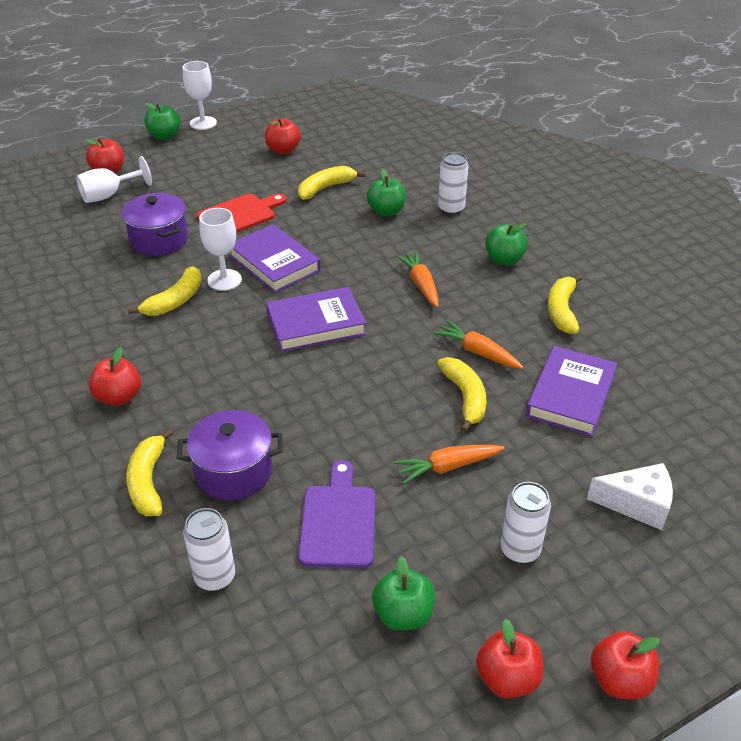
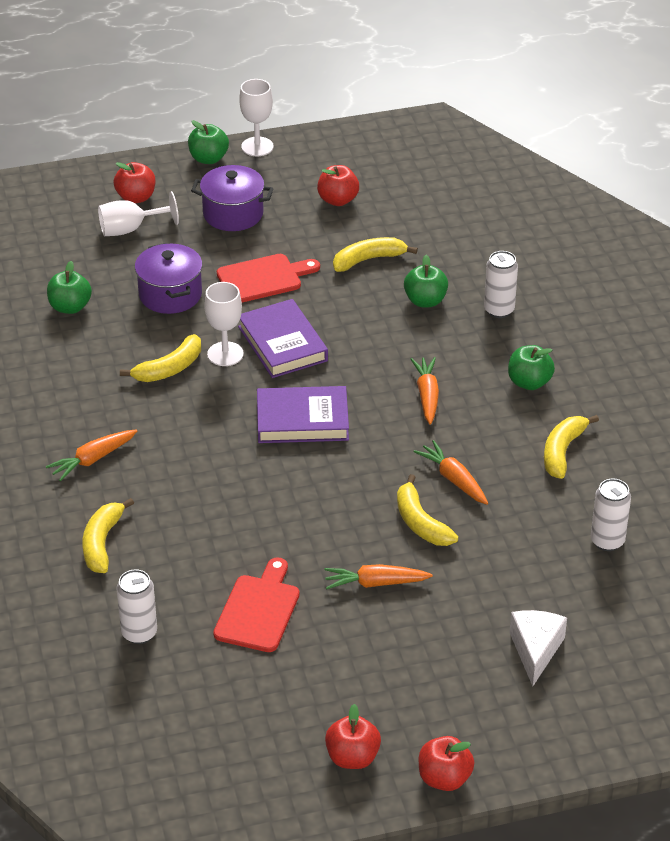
camera: 15 degrees right, 0 degrees up
red apple [89,347,141,406] -> orange carrot [46,429,137,482]
purple pot [177,410,283,500] -> purple pot moved to [191,165,274,231]
purple cutting board [298,460,376,568] -> red cutting board [213,557,299,652]
green apple [372,556,435,631] -> green apple moved to [47,261,92,314]
yellow banana [437,357,486,433] -> yellow banana turned 150 degrees clockwise [397,474,458,546]
white can [501,482,551,564] -> white can moved to [591,479,631,551]
purple book [526,346,617,437] -> none
white cheese [587,463,673,530] -> white cheese turned 105 degrees counterclockwise [509,610,567,686]

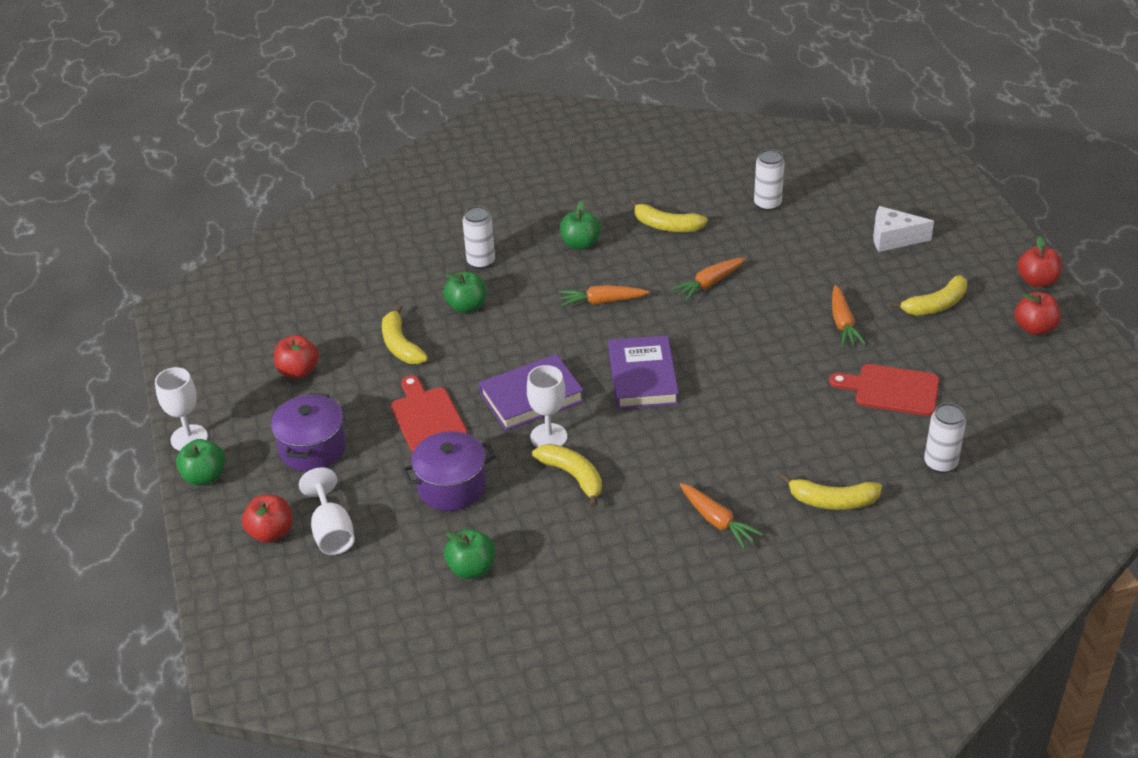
camera: 90 degrees left, 0 degrees up
yellow banana [397,474,458,546] -> yellow banana moved to [890,275,967,316]

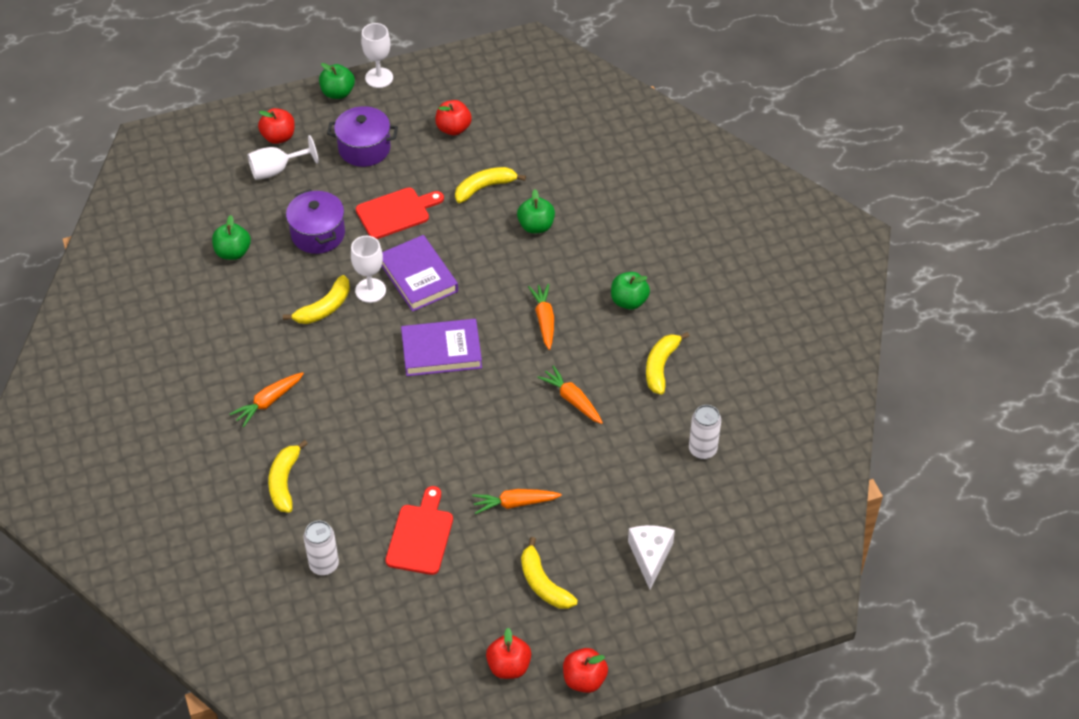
camera: 85 degrees right, 10 degrees up
white can [463,206,495,269] -> none

